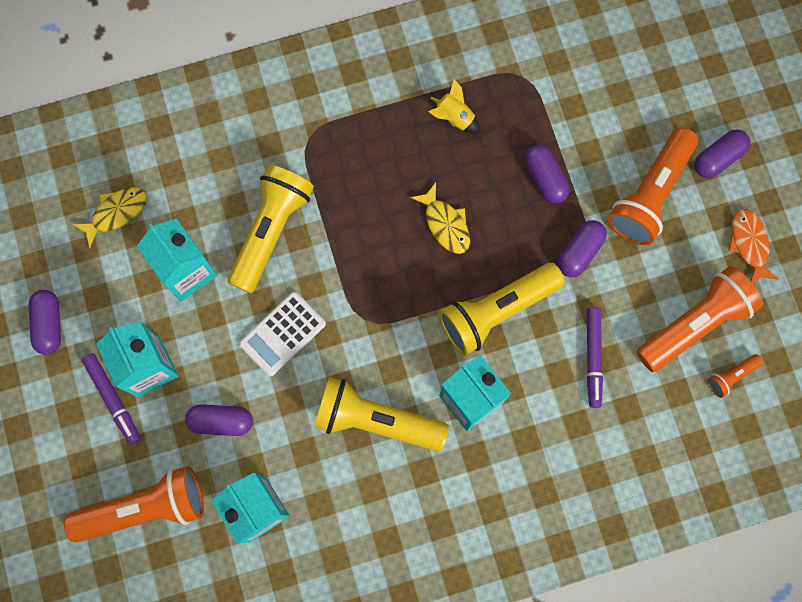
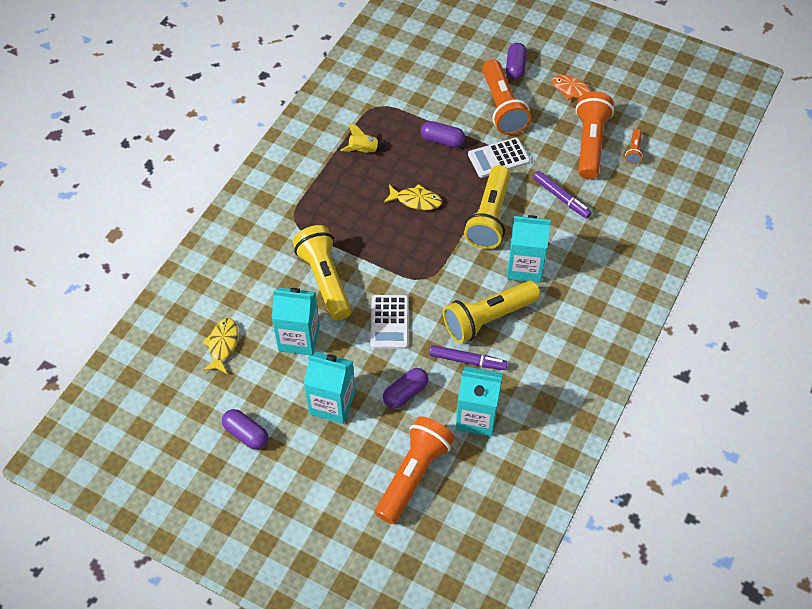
camera: 45 degrees left, 20 degrees down
purple marker [82,353,140,444] -> purple marker moved to [429,345,508,370]
purple capsule [558,220,607,277] -> white calculator [468,138,530,178]

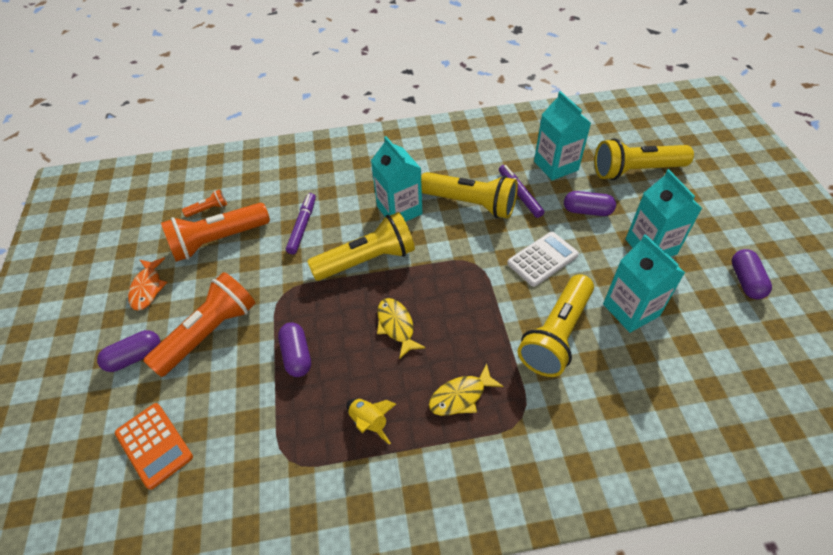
camera: 125 degrees left, 5 degrees down
yellow fish [203,318,238,374] -> yellow fish moved to [429,363,504,416]
orange flashlight [375,416,455,524] -> yellow flashlight [594,138,694,180]
white calculator [468,138,530,178] -> none
none -> orange calculator [115,403,193,490]

